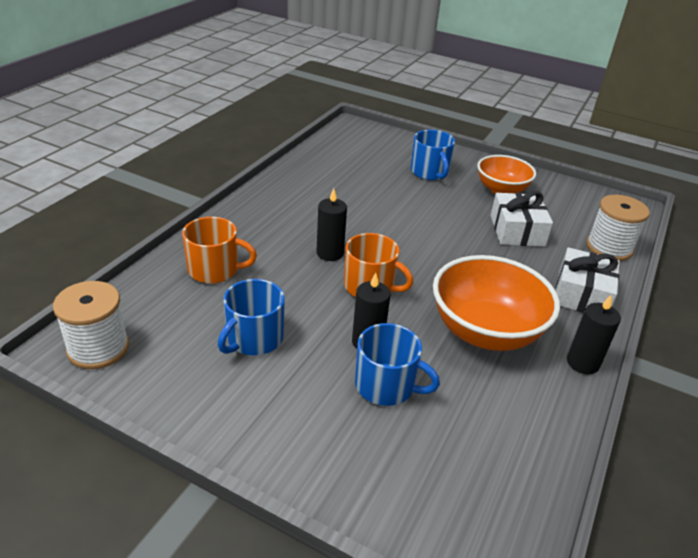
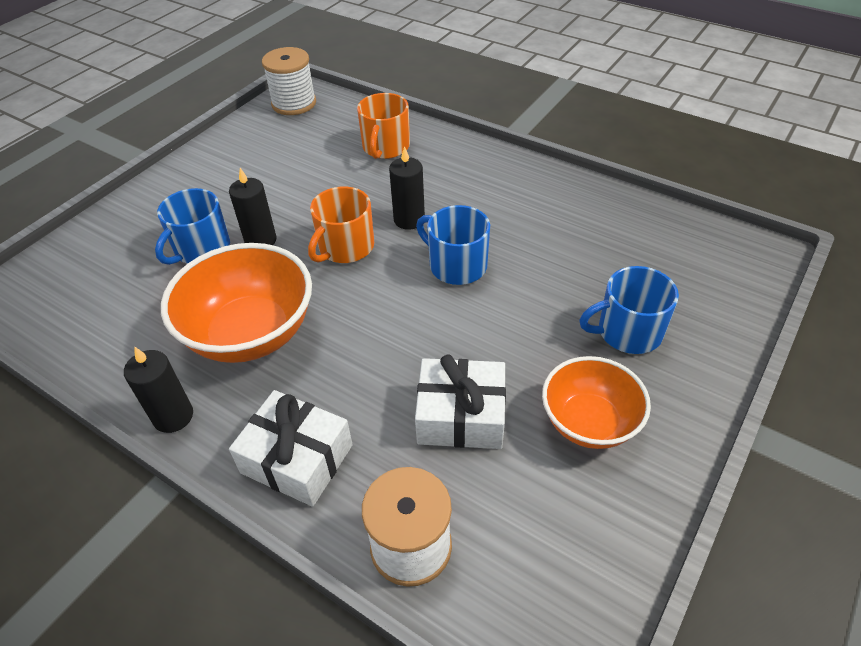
camera: 100 degrees right, 10 degrees up
blue mug [218,279,285,355] -> blue mug moved to [416,205,490,285]

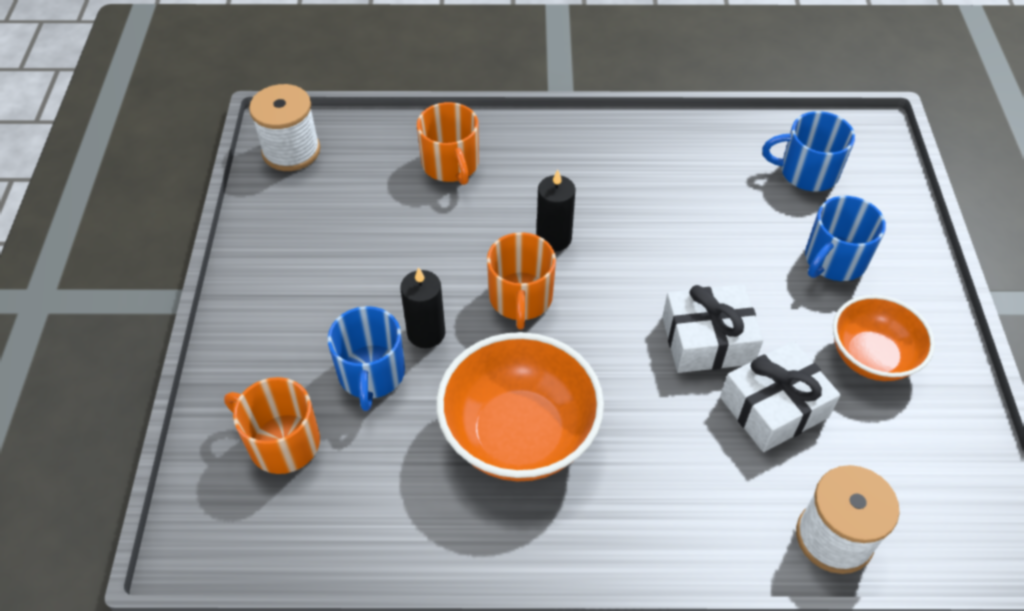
camera: 35 degrees left, 5 degrees up
black candle [124,346,193,433] -> none
white gift [229,390,353,507] -> white gift moved to [662,284,763,373]
blue mug [416,205,490,285] -> blue mug moved to [762,111,855,191]
none -> orange mug [224,377,320,474]

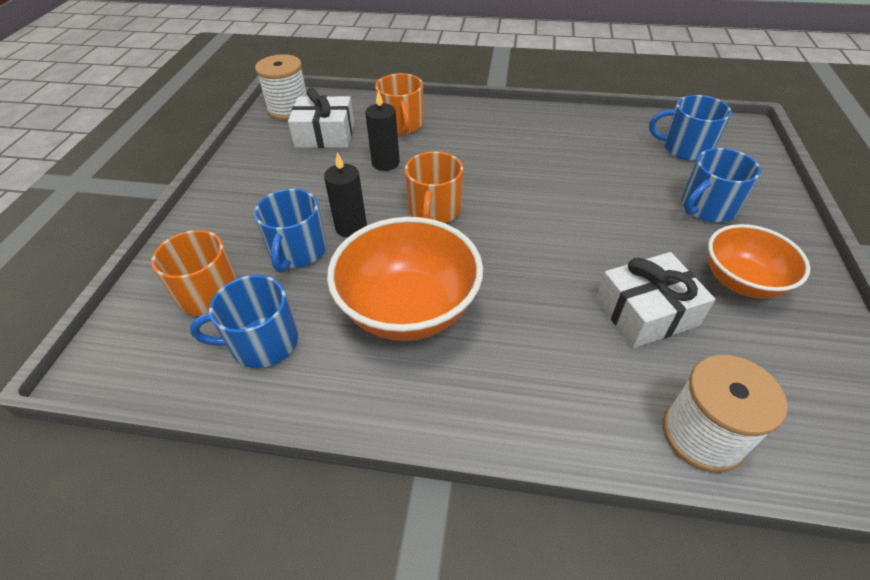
camera: 10 degrees right, 5 degrees down
black candle [537,170,576,251] -> black candle moved to [365,90,400,171]
white gift [662,284,763,373] -> white gift moved to [288,88,354,148]
none -> blue mug [190,275,298,368]

